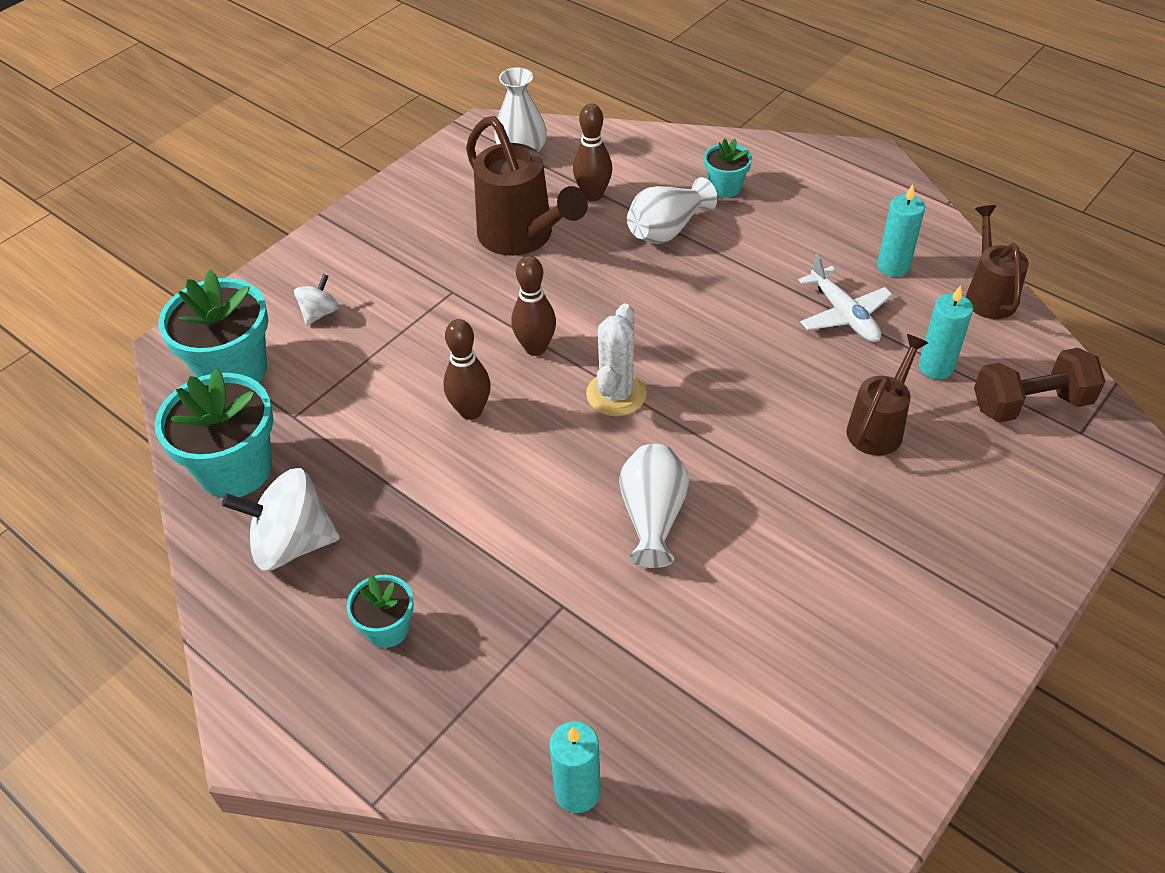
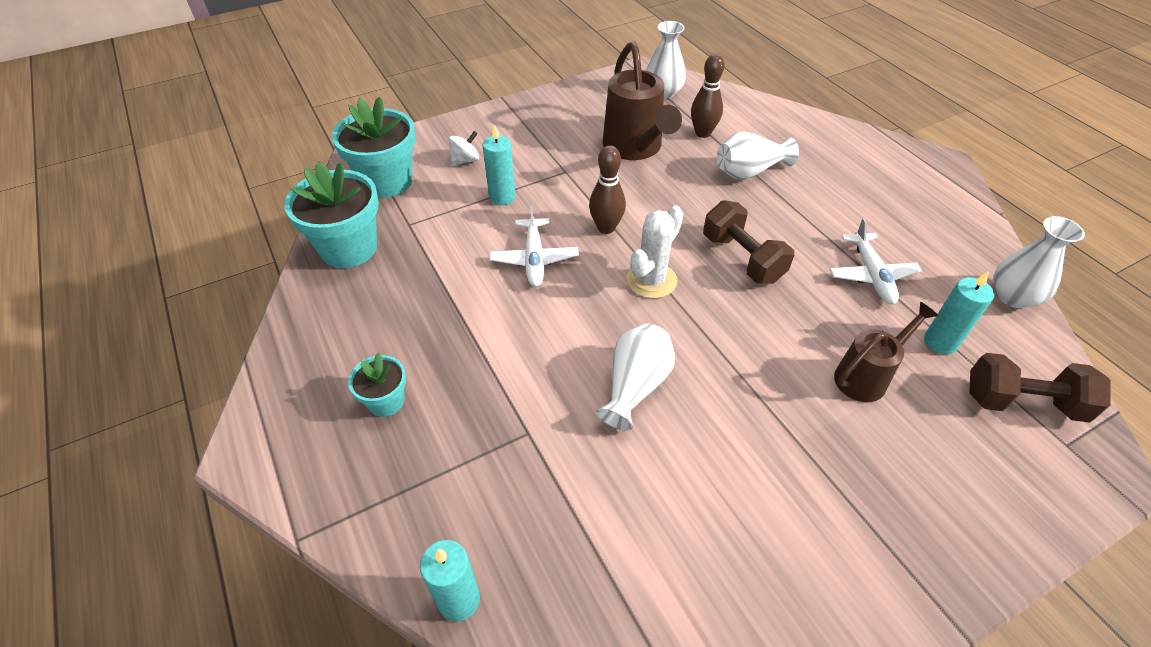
camera: 20 degrees right, 0 degrees up
white spinning top [222,468,340,571] -> none
brown bowling pin [443,319,491,420] -> white plane [490,203,579,287]
turquoise flower pot [704,138,752,197] -> none
turquoise candle [877,184,925,277] -> turquoise candle moved to [482,125,516,205]
brown watering can [966,205,1029,319] -> white vase [993,216,1085,308]
none -> brown dumbbell [703,200,794,284]

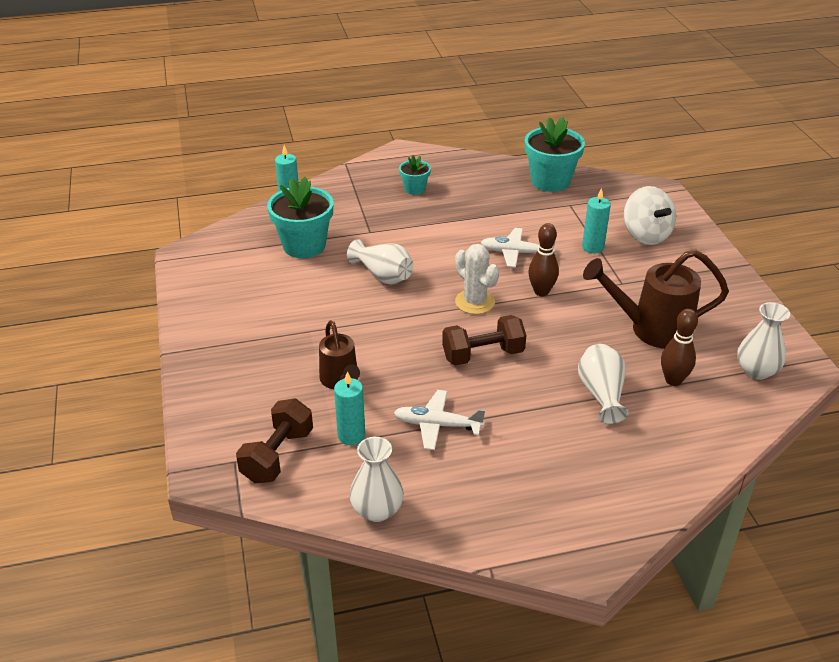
camera: 105 degrees right, 10 degrees down
turquoise flower pot [332,97,416,198] -> turquoise flower pot moved to [267,177,333,258]
white spinning top [449,131,479,166] -> white spinning top [624,186,676,245], size x1.91

